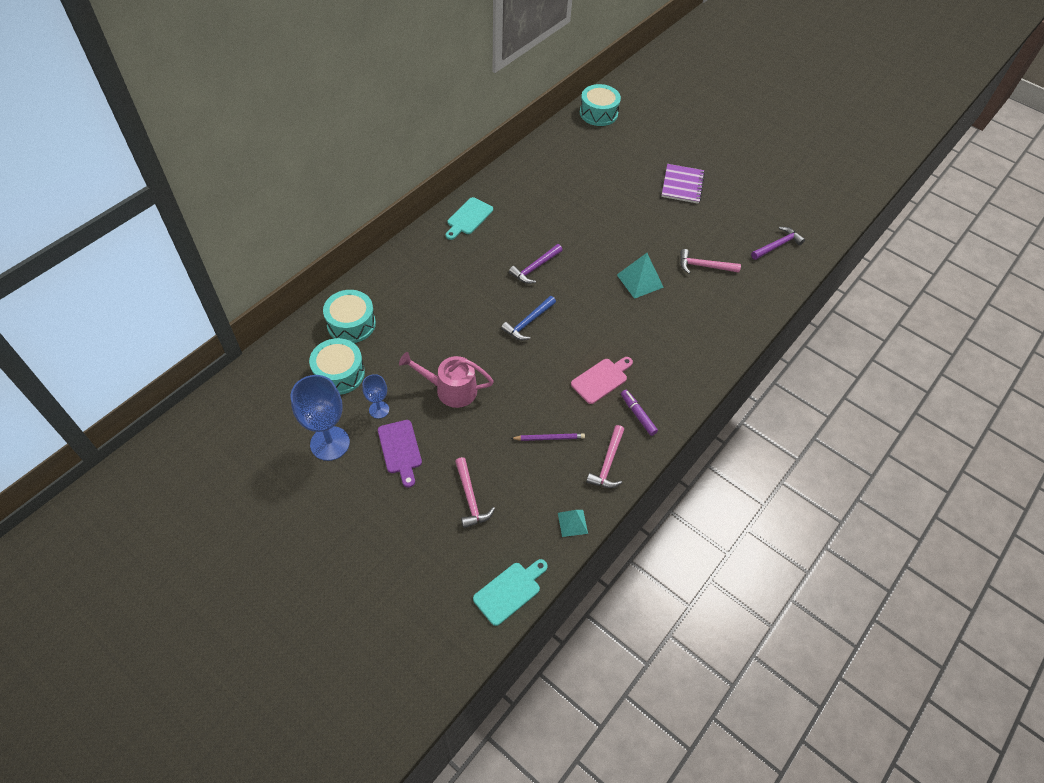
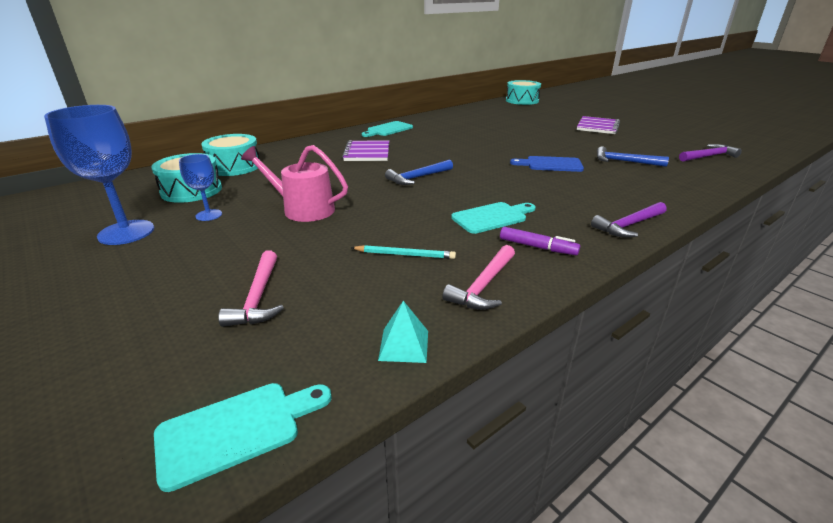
camera: 15 degrees right, 25 degrees down
purple cutting board [378,420,422,488] -> none
purple hammer [509,244,563,284] -> purple hammer moved to [591,202,667,237]
purple pencil [510,433,585,441] -> turquoise pencil [351,245,456,259]
pink cutting board [571,357,633,404] -> turquoise cutting board [451,202,536,234]
turquoise pyramid [617,253,664,299] -> blue cutting board [510,156,584,172]
purple marker [621,390,658,436] -> purple marker turned 135 degrees clockwise [500,227,580,255]
pink hammer [680,249,741,274] -> blue hammer [597,146,669,167]
none -> purple notebook [342,140,389,161]

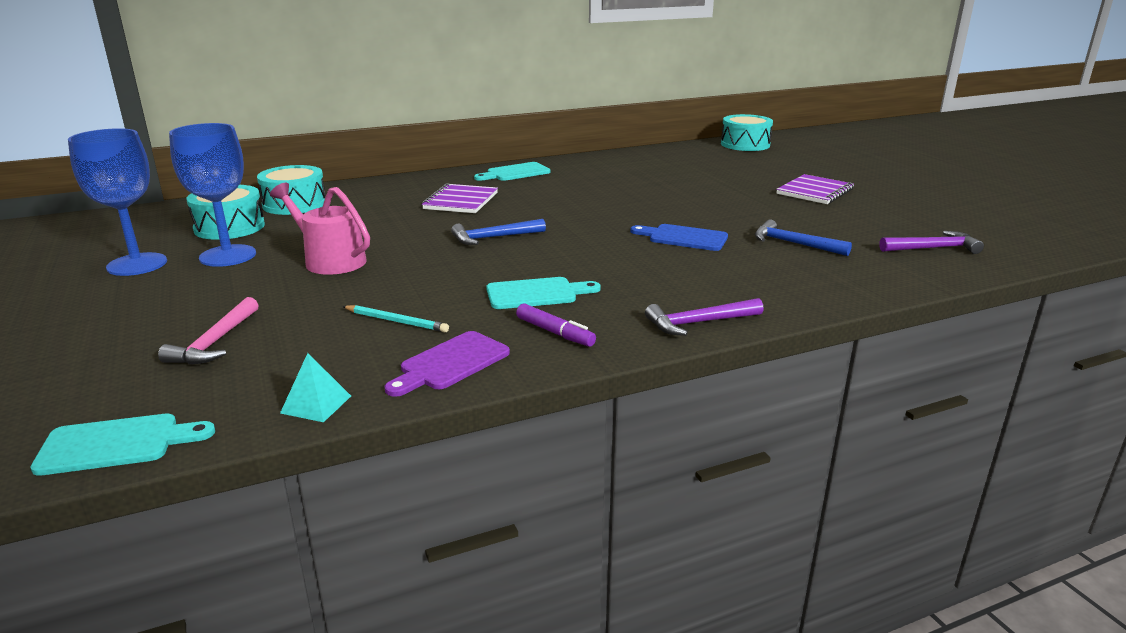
camera: 15 degrees right, 5 degrees down
blue goblet [179,154,222,221] -> blue goblet [169,123,256,267], size x1.88
pink hammer [442,245,515,310] -> purple cutting board [385,331,510,397]

